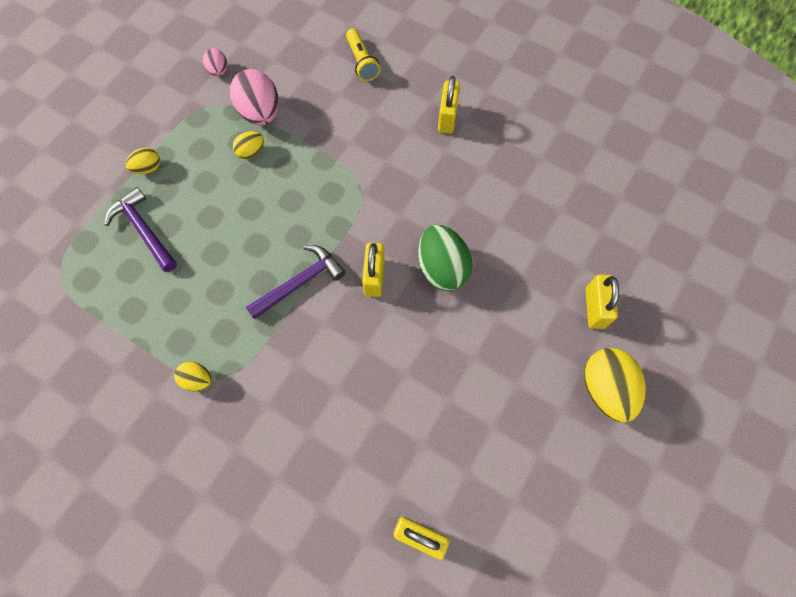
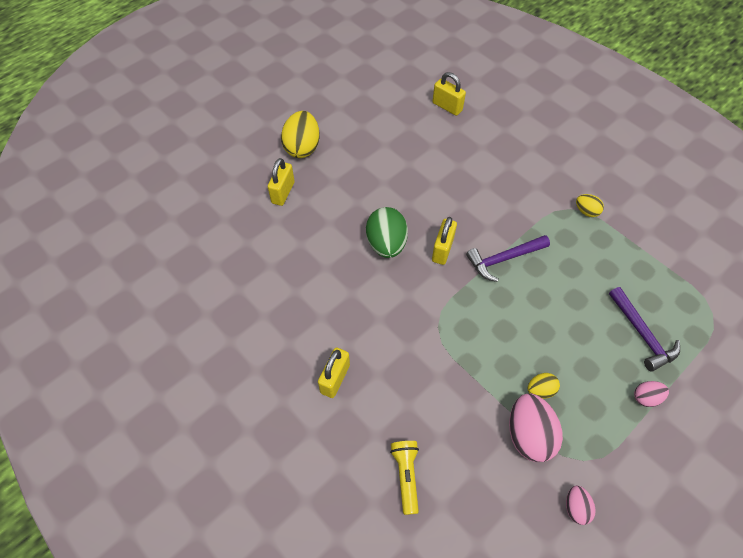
camera: 165 degrees left, 10 degrees down
yellow egg [125,148,160,174] -> pink egg [634,381,669,407]

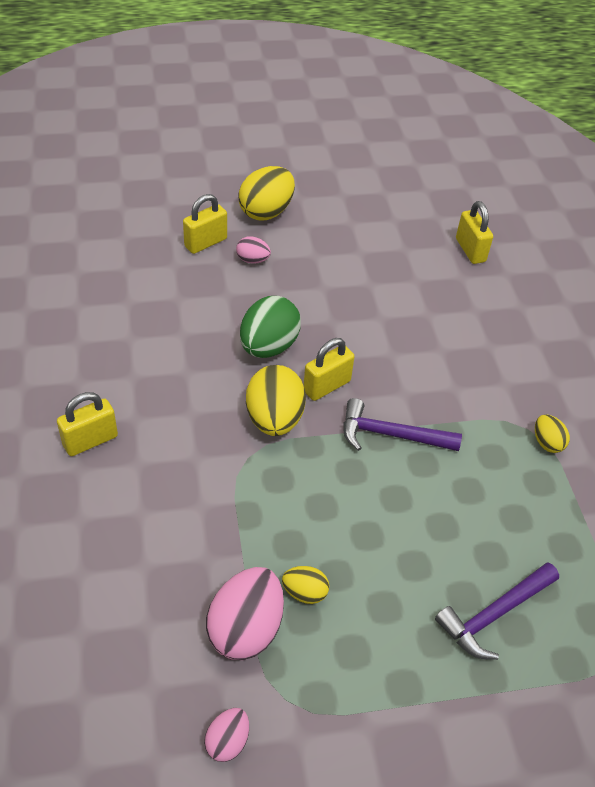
camera: 30 degrees right, 10 degrees down
yellow flashlight [390,441,419,515] -> none
purple hammer [609,287,680,372] -> purple hammer turned 45 degrees clockwise [435,562,559,660]
pink egg [634,381,669,407] -> pink egg moved to [236,236,271,263]
none -> yellow egg [246,365,306,436]

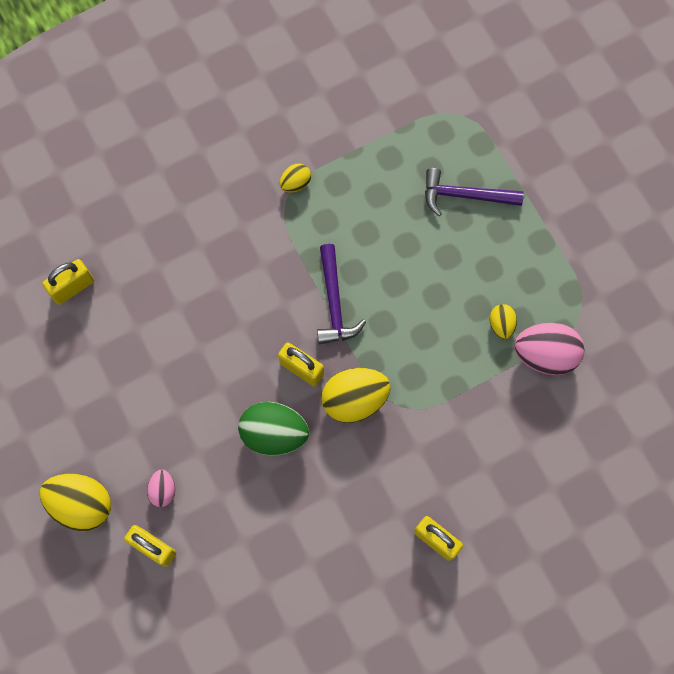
camera: 105 degrees left, 25 degrees up
pink egg [204,708,249,762] -> none
purple hammer [435,562,559,660] -> purple hammer turned 150 degrees clockwise [425,168,524,216]

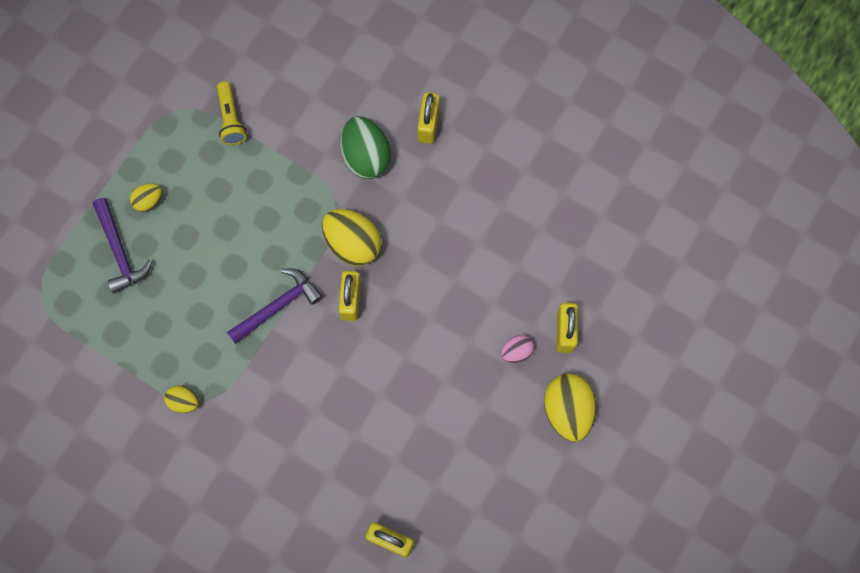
camera: 120 degrees left, 0 degrees up
green egg [238,402,309,456] -> green egg moved to [341,116,391,179]
yellow egg [490,304,517,339] -> yellow egg moved to [130,183,162,212]
pink egg [514,323,585,375] -> yellow flashlight [217,81,246,145]

